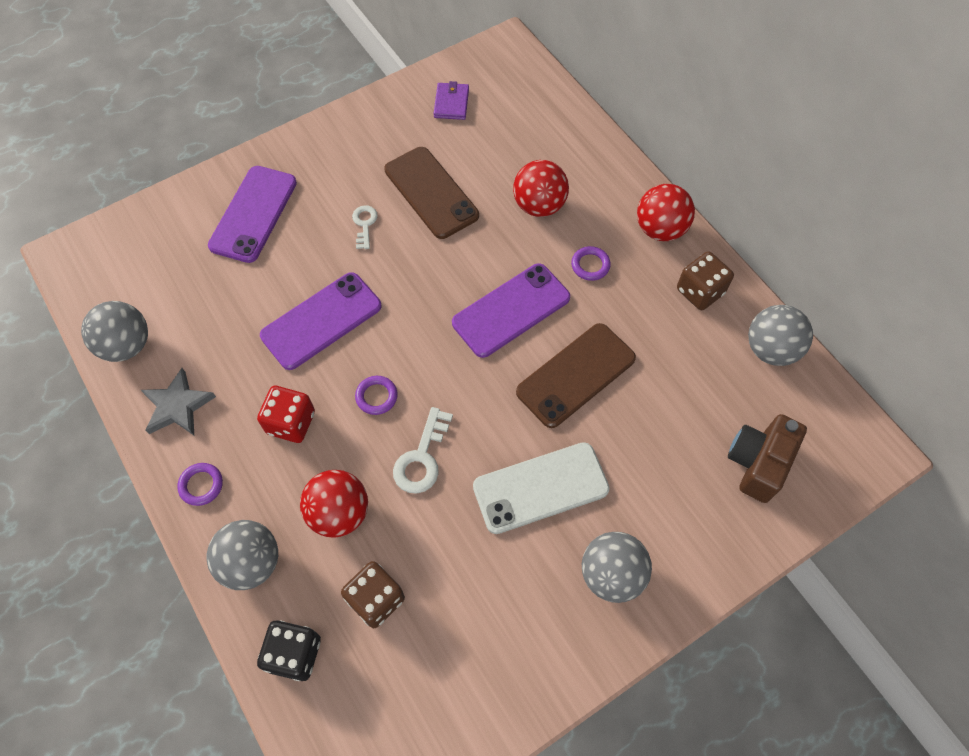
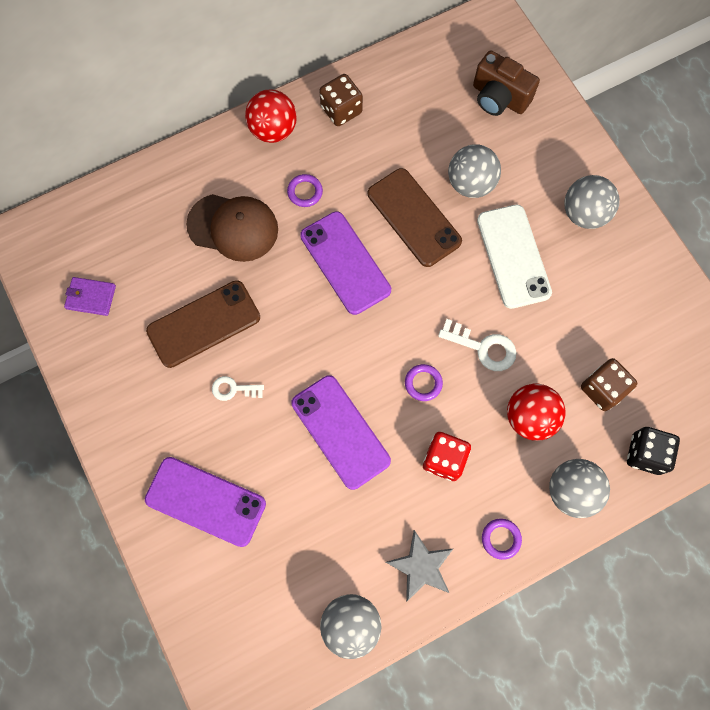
camera: 85 degrees left, 10 degrees up
red ball [513,160,569,217] -> brown cap [186,194,278,262]
grey ball [748,305,813,366] -> grey ball moved to [448,144,501,198]

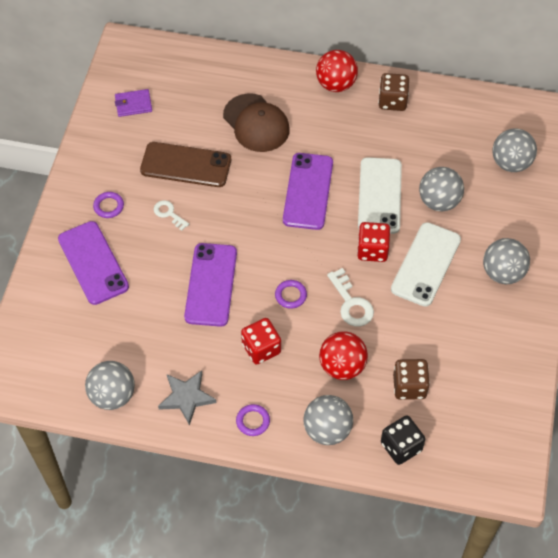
camera: 40 degrees right, 15 degrees down
purple wallet [64,277,116,316] -> purple wallet turned 60 degrees counterclockwise [115,89,152,117]
purple ring [287,174,323,207] -> purple ring moved to [93,192,124,218]
brown phone [368,168,462,267] -> white phone [358,157,402,234]
brown camera [473,50,540,116] -> grey ball [492,128,537,172]
none -> red dice [357,222,391,262]

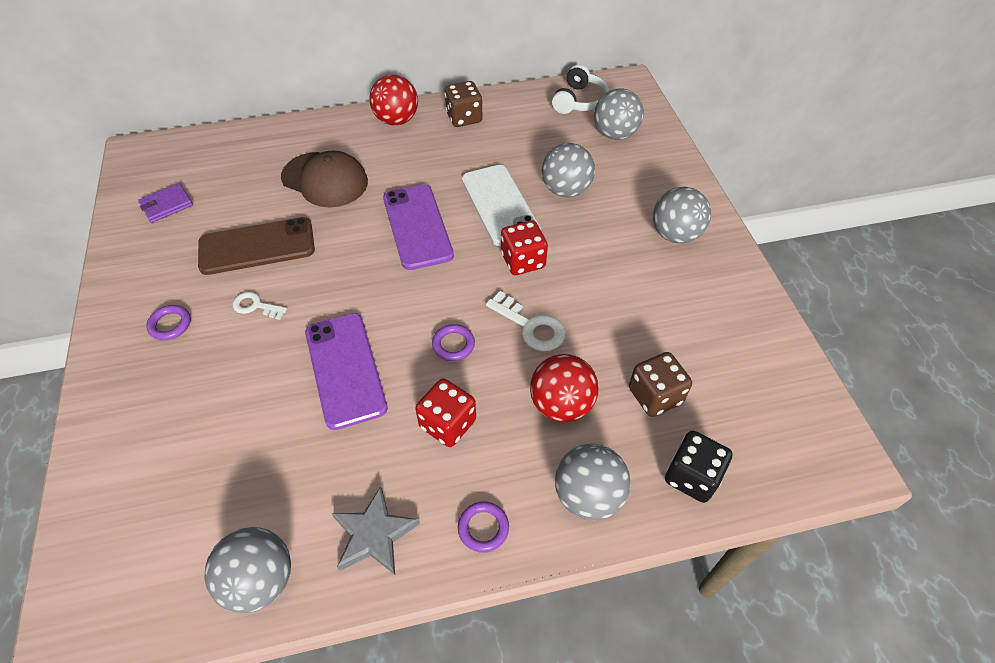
camera: 25 degrees left, 5 degrees down
purple phone [58,221,129,305] -> none
white phone [391,222,461,307] -> none
none -> white headphones [552,64,610,114]

